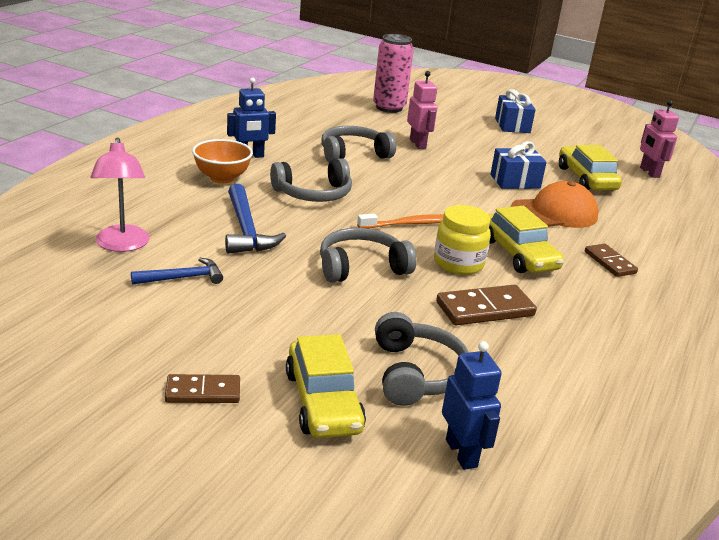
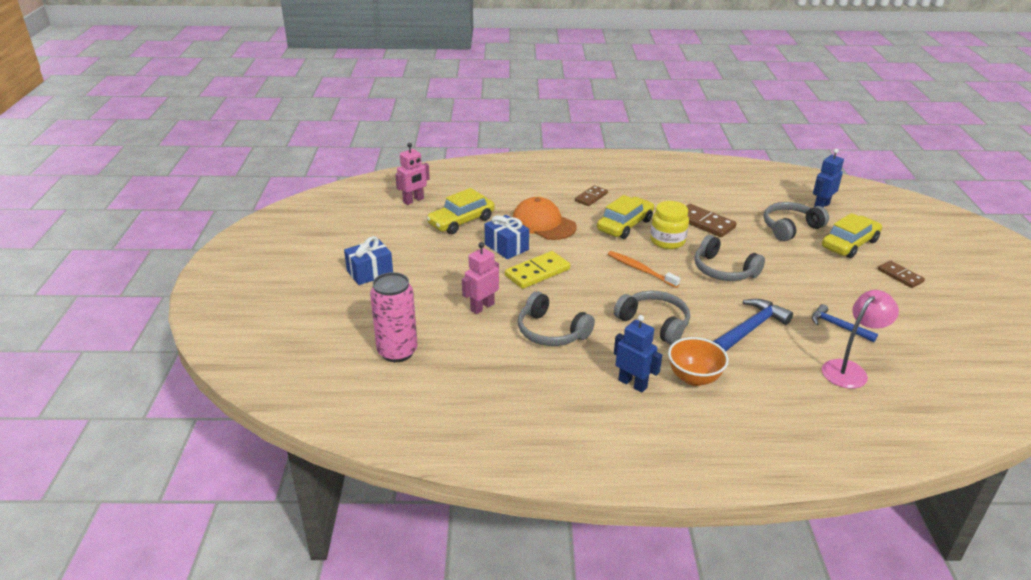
camera: 115 degrees left, 5 degrees up
none -> yellow domino [505,251,570,289]

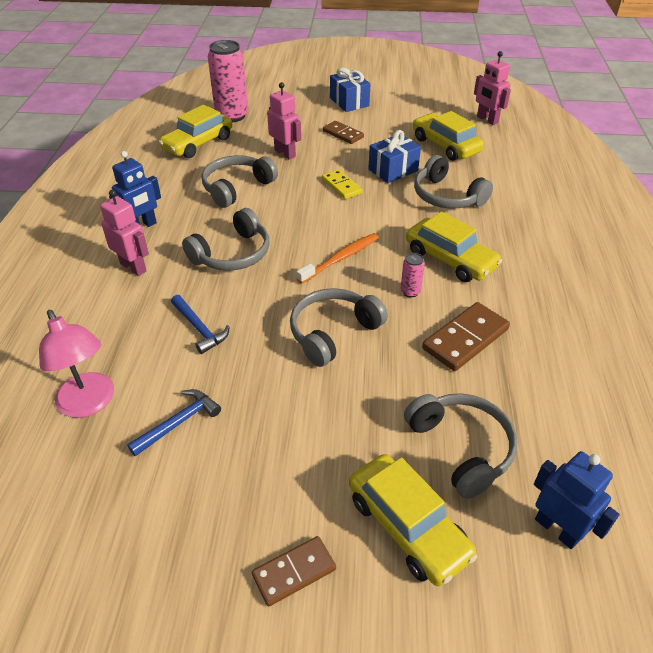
camera: 95 degrees right, 10 degrees up
yellow domino [505,251,570,289] -> yellow domino [322,169,363,199], size x0.65
orange cap [513,197,576,240] -> grey headphones [414,155,493,209]
brown domino [575,185,608,206] -> brown domino moved to [323,121,364,144]
yellow jar [650,201,689,249] -> pink can [400,253,425,297]
orange bowl [668,337,729,386] -> pink robot [100,190,149,276]
blue hammer [713,299,793,351] -> blue hammer [171,295,230,354], size x0.63
none -> yellow car [159,105,233,158]

